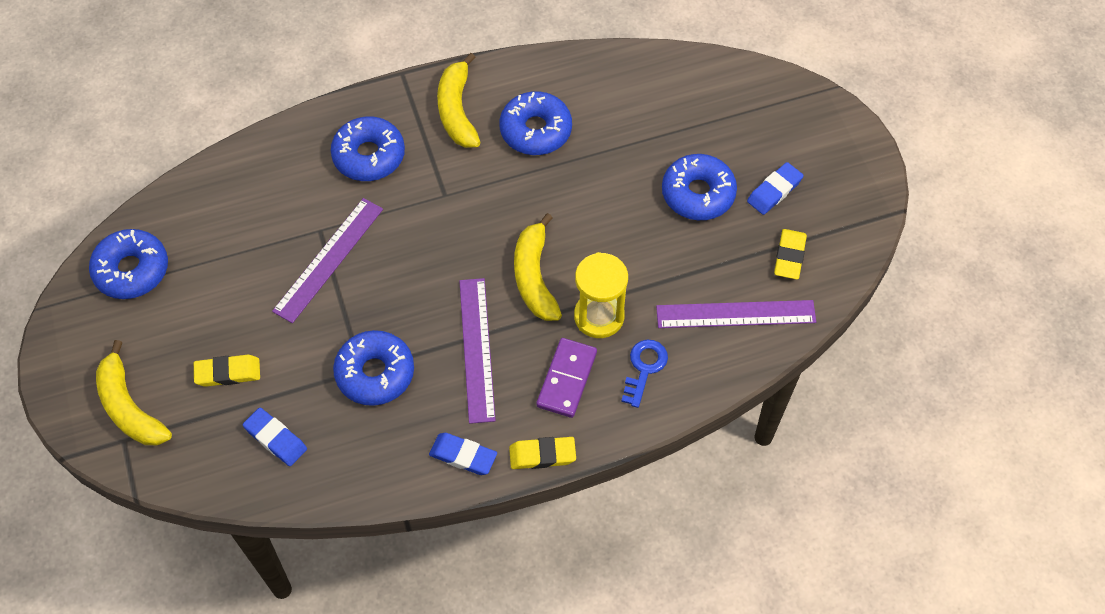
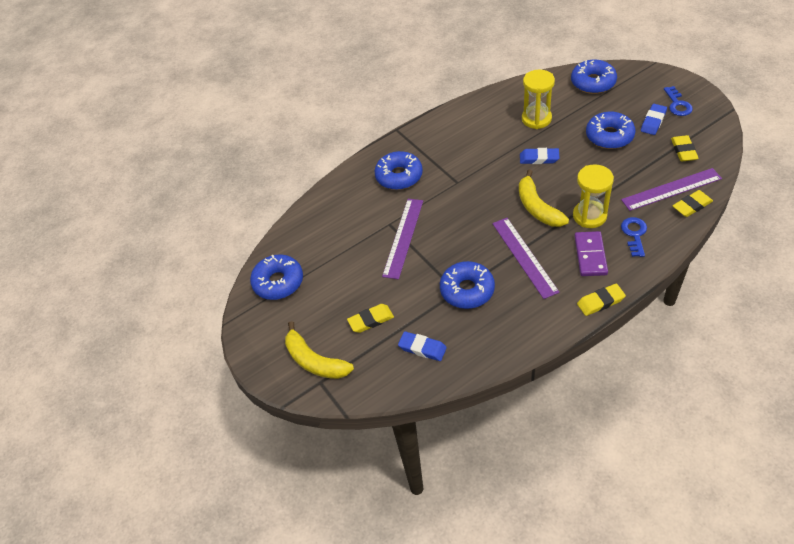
camera: 10 degrees left, 10 degrees down
blue eraser [429,433,497,475] -> blue eraser moved to [520,148,559,164]
yellow banana [437,53,481,148] -> none
blue donut [500,91,572,155] -> blue donut moved to [571,60,617,94]
none -> yellow hourglass [522,70,555,129]
none -> blue key [664,86,693,116]
none -> yellow eraser [673,190,713,217]

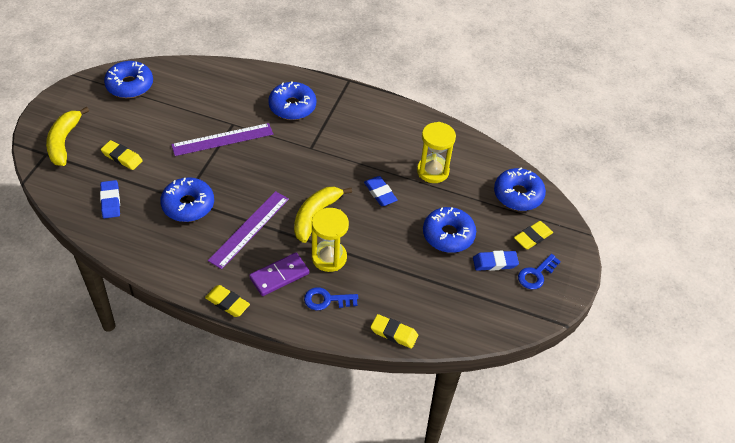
camera: 45 degrees right, 0 degrees up
purple ruler [621,168,722,211] -> none
blue key [621,217,647,257] -> blue key turned 150 degrees counterclockwise [304,287,358,310]
yellow eraser [671,135,699,161] -> yellow eraser moved to [514,221,553,249]

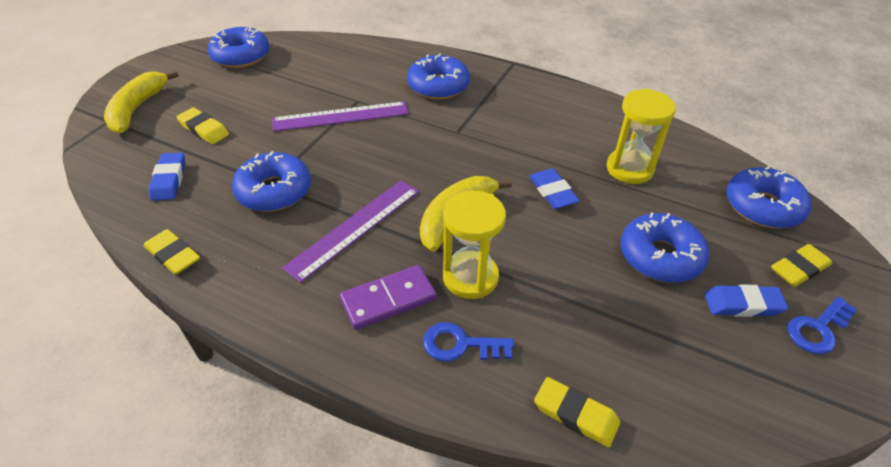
camera: 10 degrees right, 5 degrees down
yellow eraser [205,285,250,317] -> yellow eraser moved to [144,229,200,275]

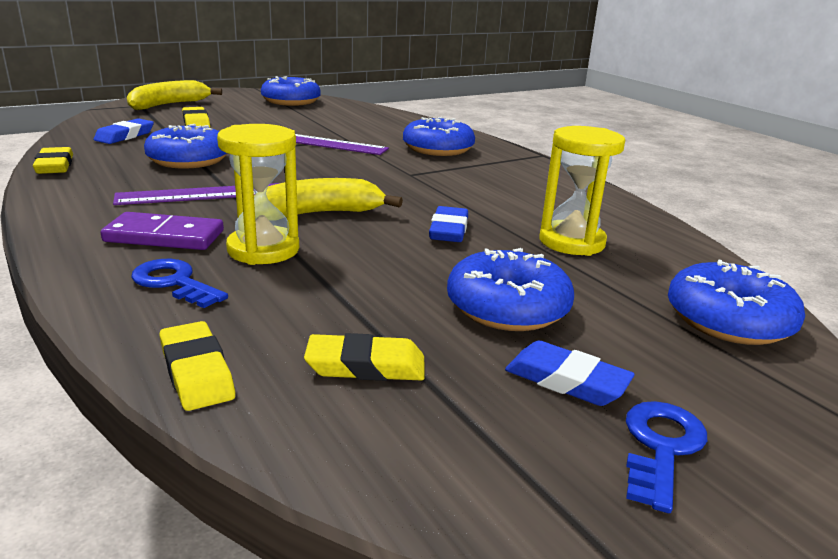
camera: 30 degrees right, 20 degrees down
yellow eraser [771,244,832,287] -> yellow eraser moved to [304,333,425,381]
blue key [787,296,858,354] -> blue key turned 120 degrees clockwise [626,401,707,513]

